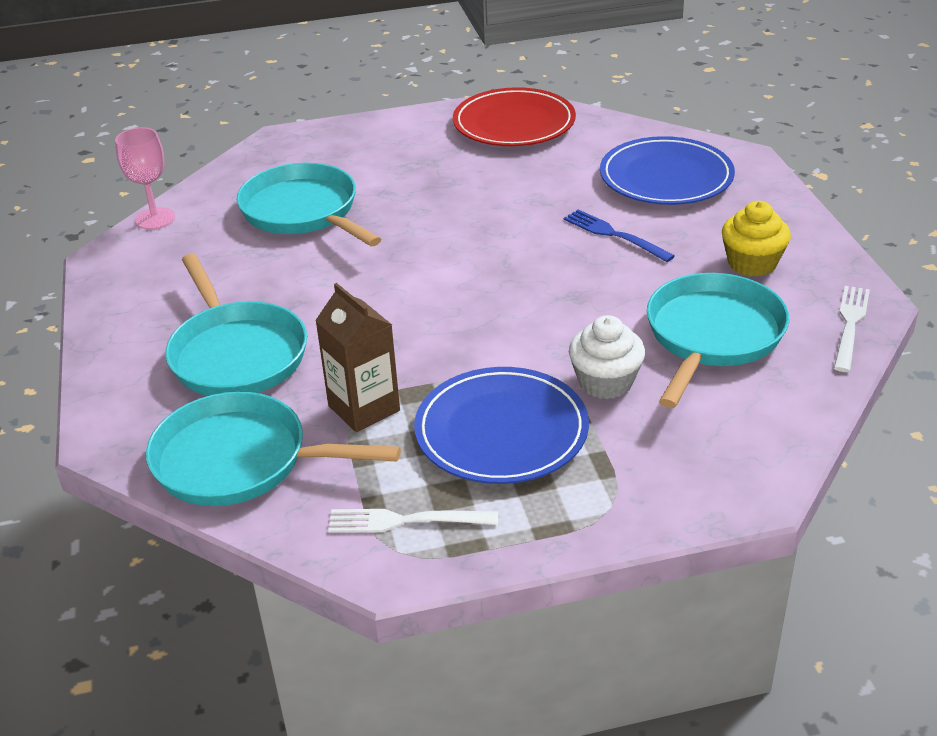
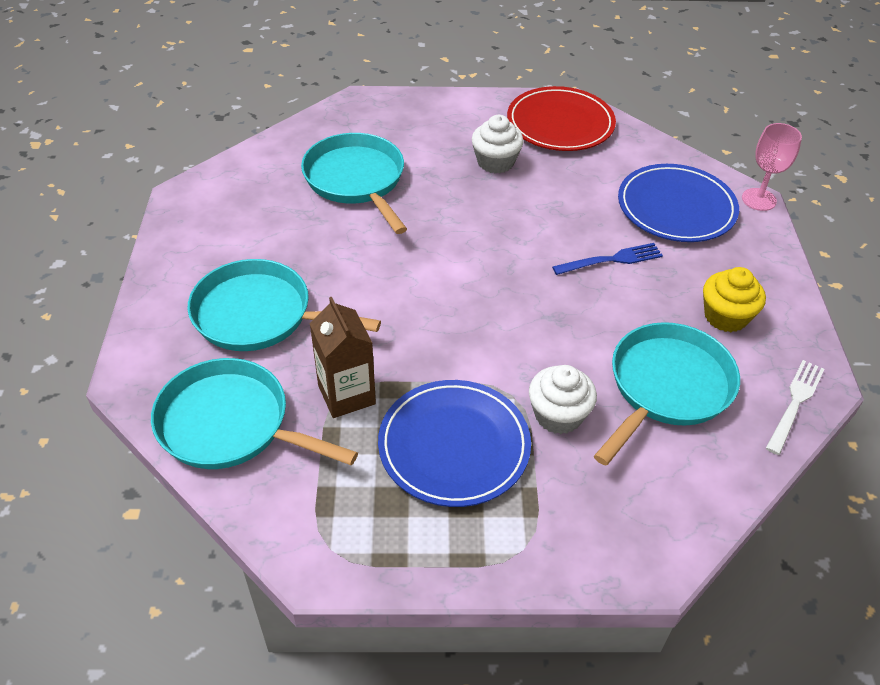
camera: 10 degrees right, 10 degrees up
pink goblet [115,127,175,229] -> pink goblet moved to [742,123,802,211]
turquoise pan [165,254,307,396] -> turquoise pan turned 120 degrees clockwise [187,259,381,351]
white fork [328,509,498,533] -> none
blue fork [564,209,675,262] -> blue fork turned 105 degrees clockwise [552,243,663,275]
none -> white cupcake [472,115,524,173]

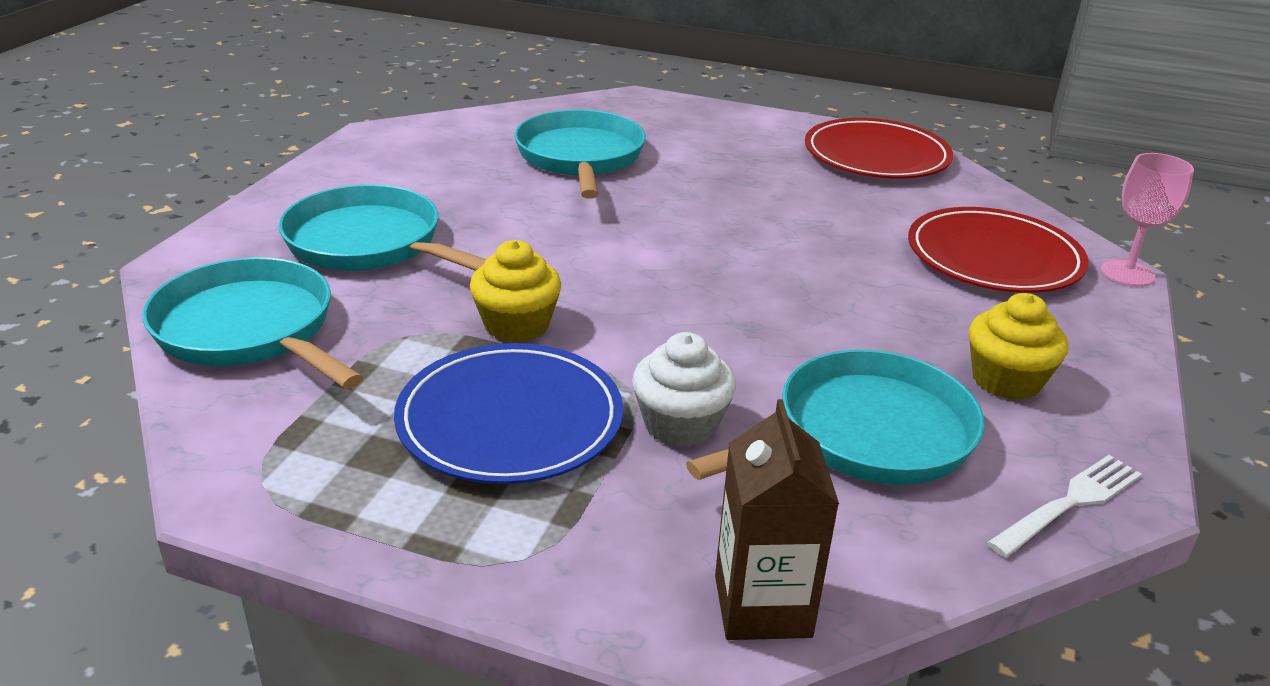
camera: 20 degrees right, 15 degrees down
brown carton [310,297,376,418] -> brown carton moved to [715,399,839,640]
white cupcake [472,115,524,173] -> none
blue fork [552,243,663,275] -> none
blue plate [618,164,739,242] -> red plate [908,207,1089,293]
none -> yellow cupcake [470,240,561,343]

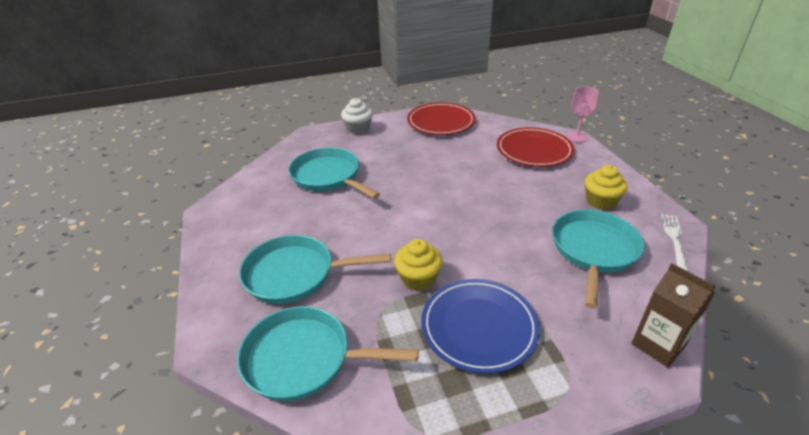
camera: 35 degrees left, 5 degrees up
white cupcake [632,332,736,447] -> white cupcake moved to [341,98,373,134]

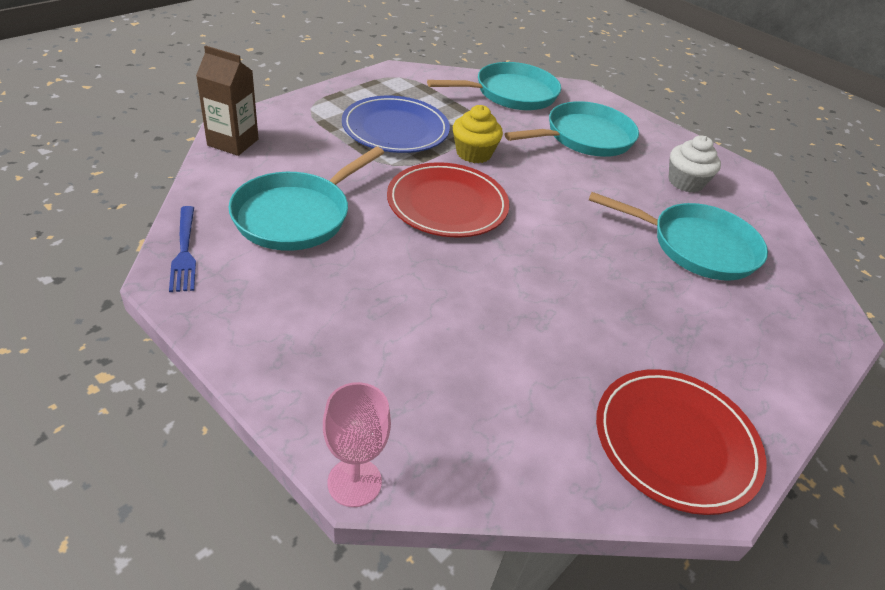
camera: 145 degrees right, 5 degrees up
white cupcake [341,98,373,134] -> white cupcake moved to [668,135,721,193]
red plate [497,127,574,167] -> red plate moved to [387,162,510,237]
turquoise pan [552,210,645,309] -> turquoise pan turned 45 degrees clockwise [228,147,384,251]
yellow cupcake [585,165,628,210] -> none
white fork [661,214,689,272] -> blue fork [169,206,196,292]

